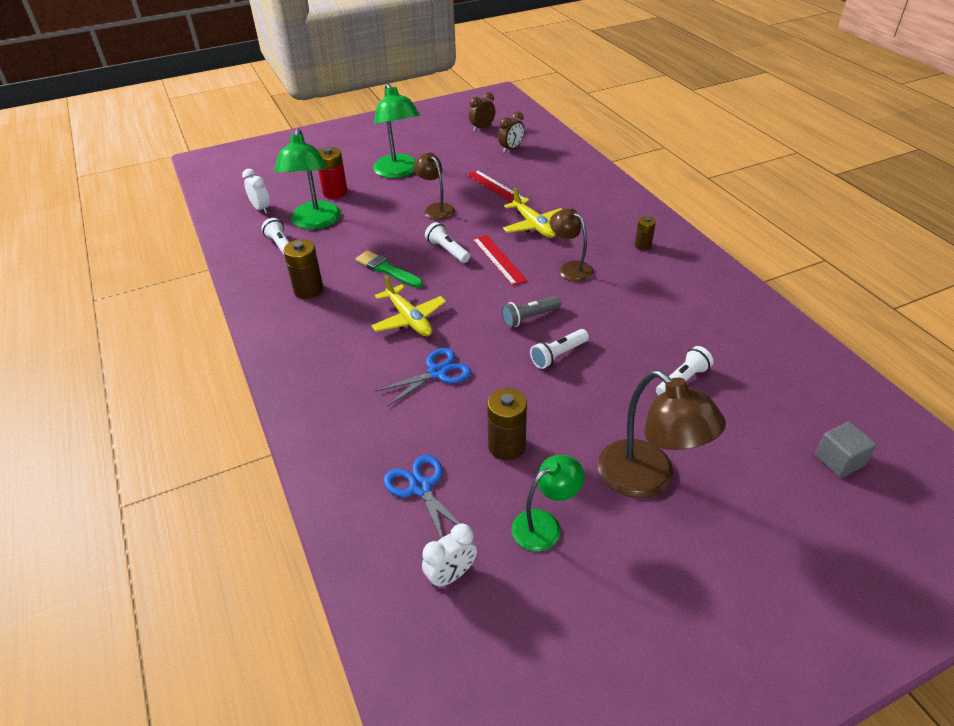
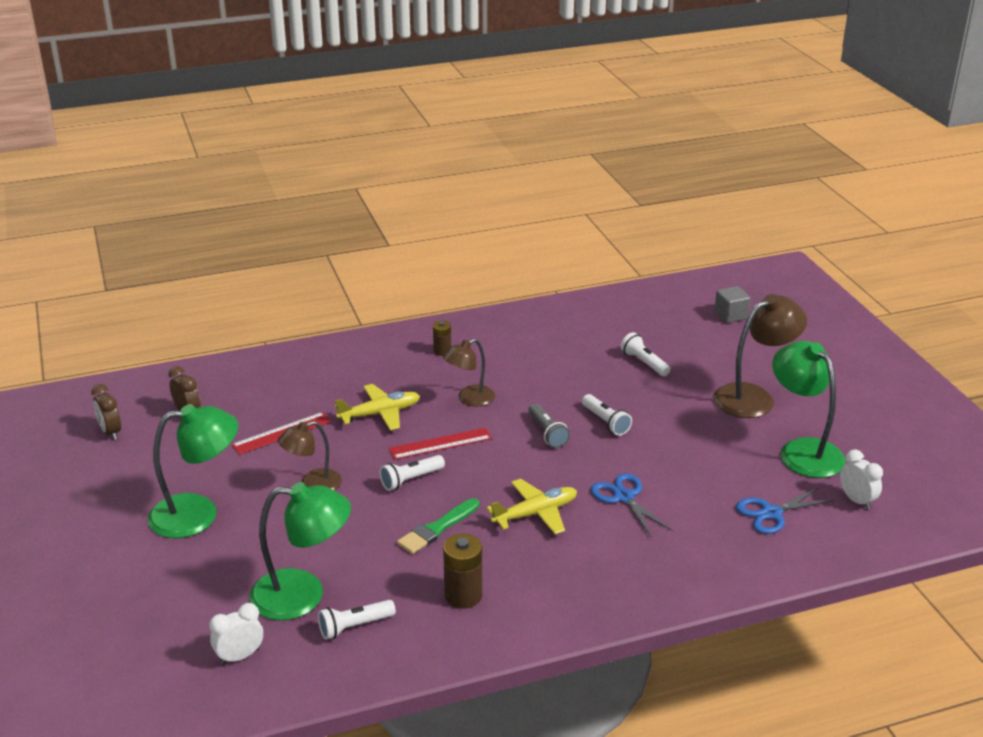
camera: 85 degrees left, 10 degrees down
red battery [318,147,348,199] -> none
brown battery [487,388,527,461] -> none
green lamp [512,455,584,551] -> green lamp [772,341,846,478], size x1.63

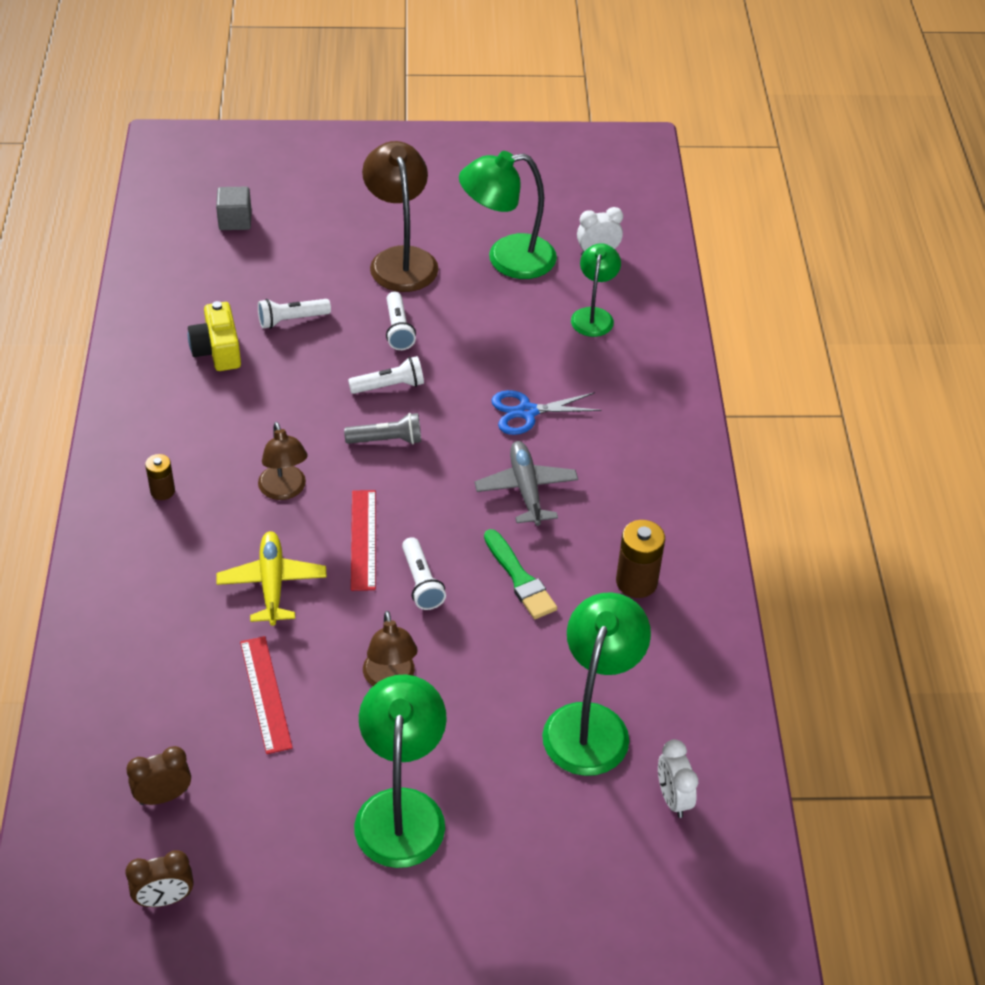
camera: 75 degrees left, 15 degrees up
white flashlight [318,600,396,640] -> white flashlight moved to [386,292,416,350]
yellow plane [486,479,577,534] -> grey plane [474,441,578,526]
blue scissors [736,487,834,534] -> green lamp [571,243,621,337]
none -> yellow camera [188,301,241,371]

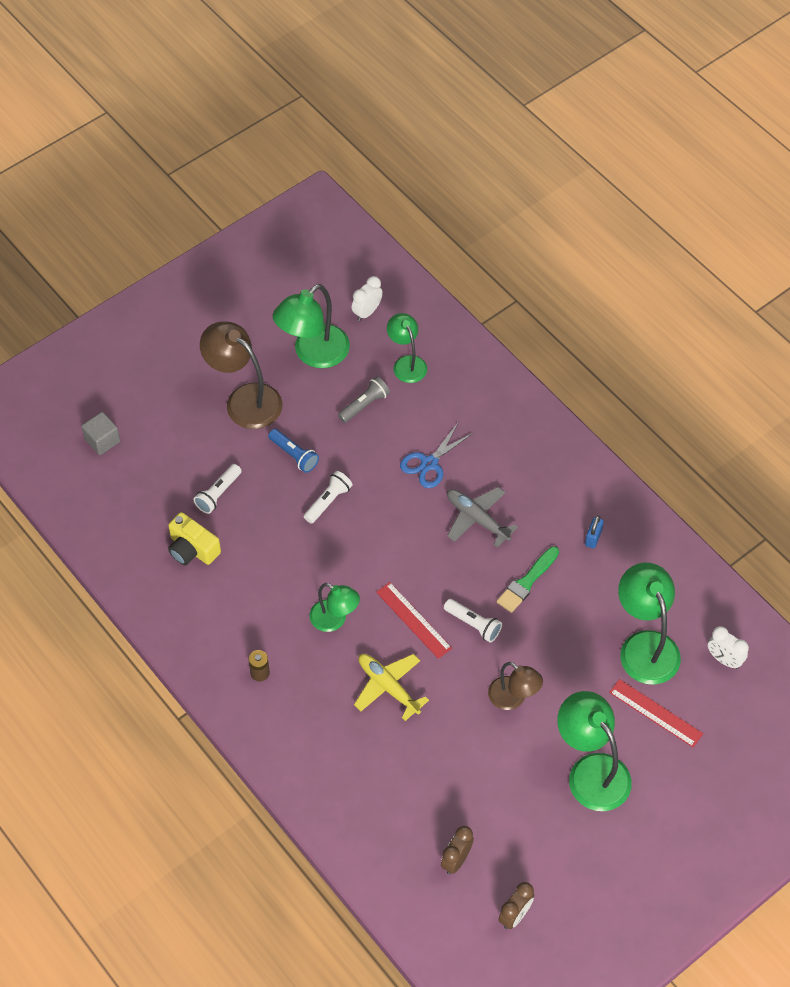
camera: 35 degrees left, 10 degrees up
red ruler [240,636,293,754] -> red ruler moved to [609,679,703,747]
brown lamp [258,422,308,500] -> green lamp [309,583,360,632]
grey flashlight [344,413,421,444] -> grey flashlight moved to [338,376,390,423]
white flashlight [386,292,416,350] -> blue flashlight [268,429,319,473]
green brush [484,529,557,619] -> green brush turned 105 degrees clockwise [497,546,559,613]
brown battery [616,520,665,598] -> blue padlock [585,515,604,548]

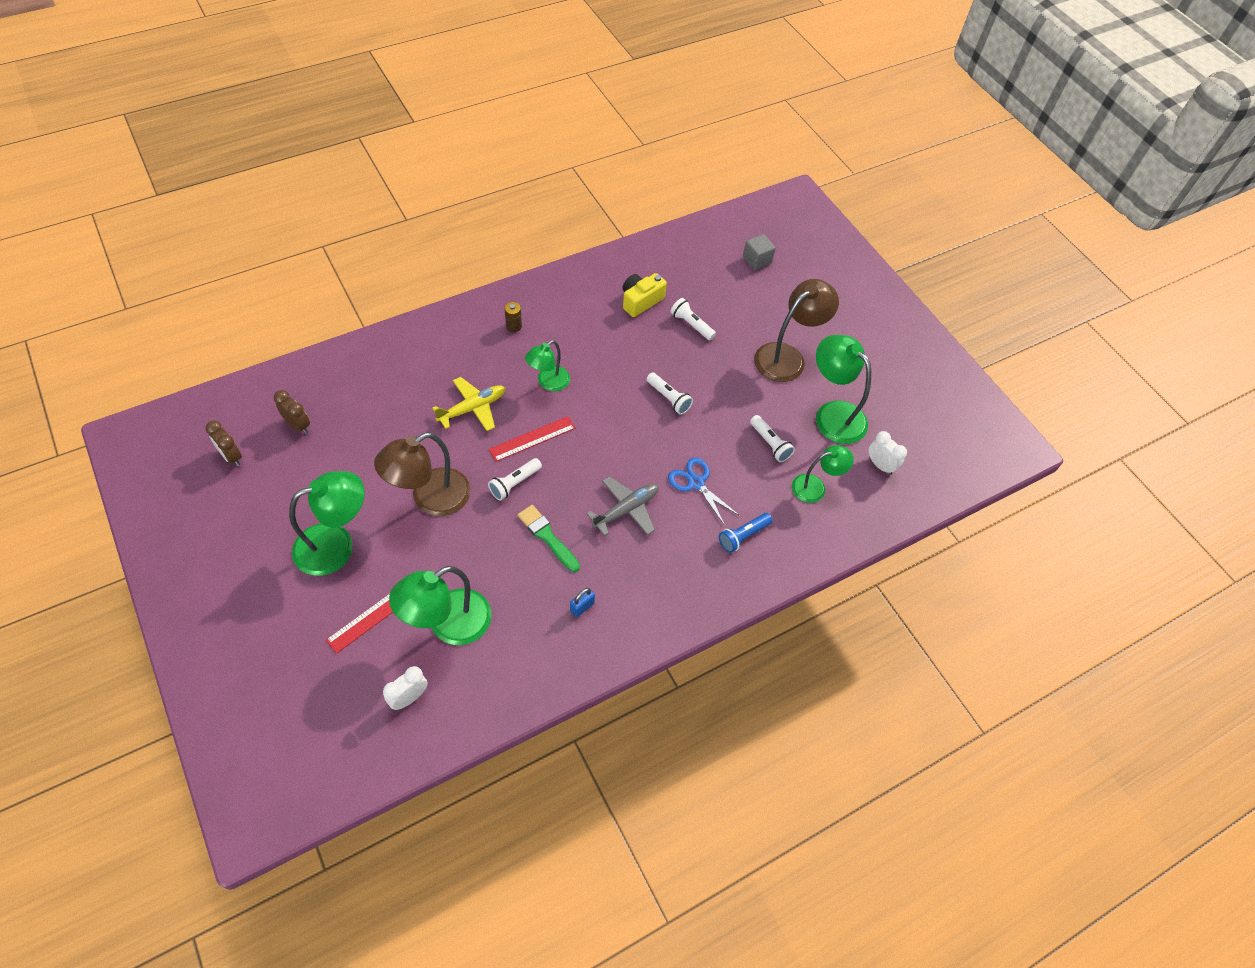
camera: 95 degrees right, 0 degrees up
blue flashlight [268,429,319,473] -> blue flashlight moved to [719,513,773,553]
grey flashlight [338,376,390,423] -> white flashlight [750,415,795,462]
brown lamp [488,662,543,710] -> brown lamp [374,432,470,516], size x1.63
blue padlock [585,515,604,548] -> blue padlock turned 75 degrees counterclockwise [570,588,595,617]
green lamp [618,563,681,685] -> green lamp turned 150 degrees clockwise [389,566,492,645]

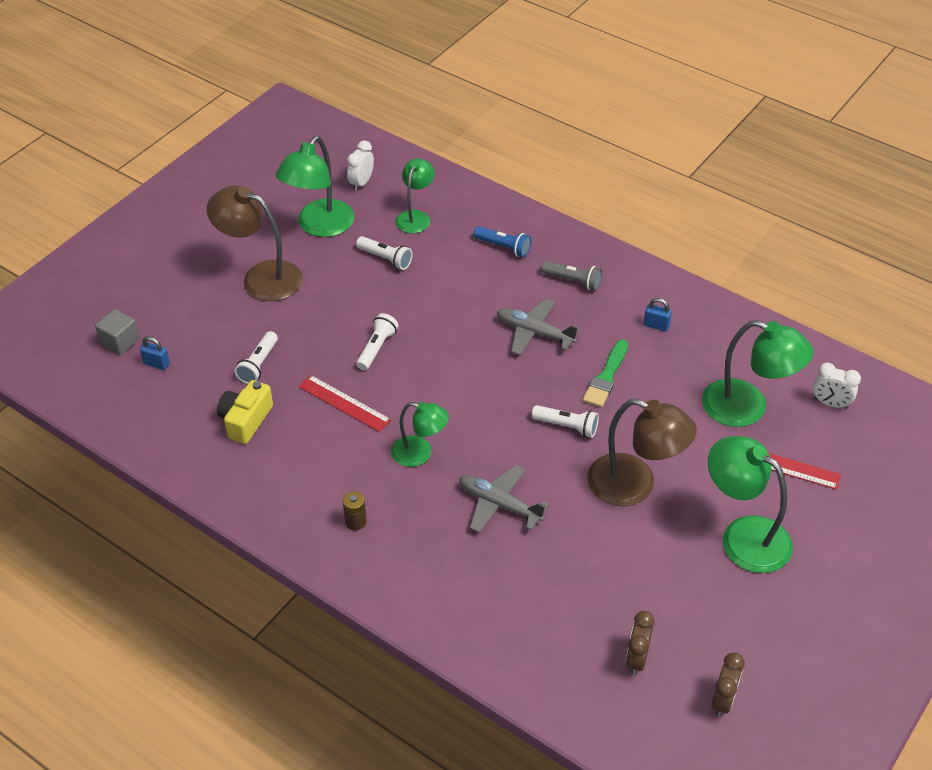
camera: 110 degrees left, 10 degrees down
yellow plane [432,377,506,431] -> grey plane [459,465,549,533]
red ruler [489,416,575,462] -> red ruler moved to [299,375,391,432]
yellow camera [622,273,667,317] -> yellow camera turned 90 degrees clockwise [217,380,273,444]
blue scissors [668,457,740,526] -> none
white flashlight [750,415,795,462] -> white flashlight turned 90 degrees clockwise [356,236,413,270]
green lamp [792,445,854,503] -> green lamp turned 60 degrees clockwise [396,158,435,233]
none -> blue padlock [140,336,170,370]
none -> grey flashlight [541,261,602,291]

